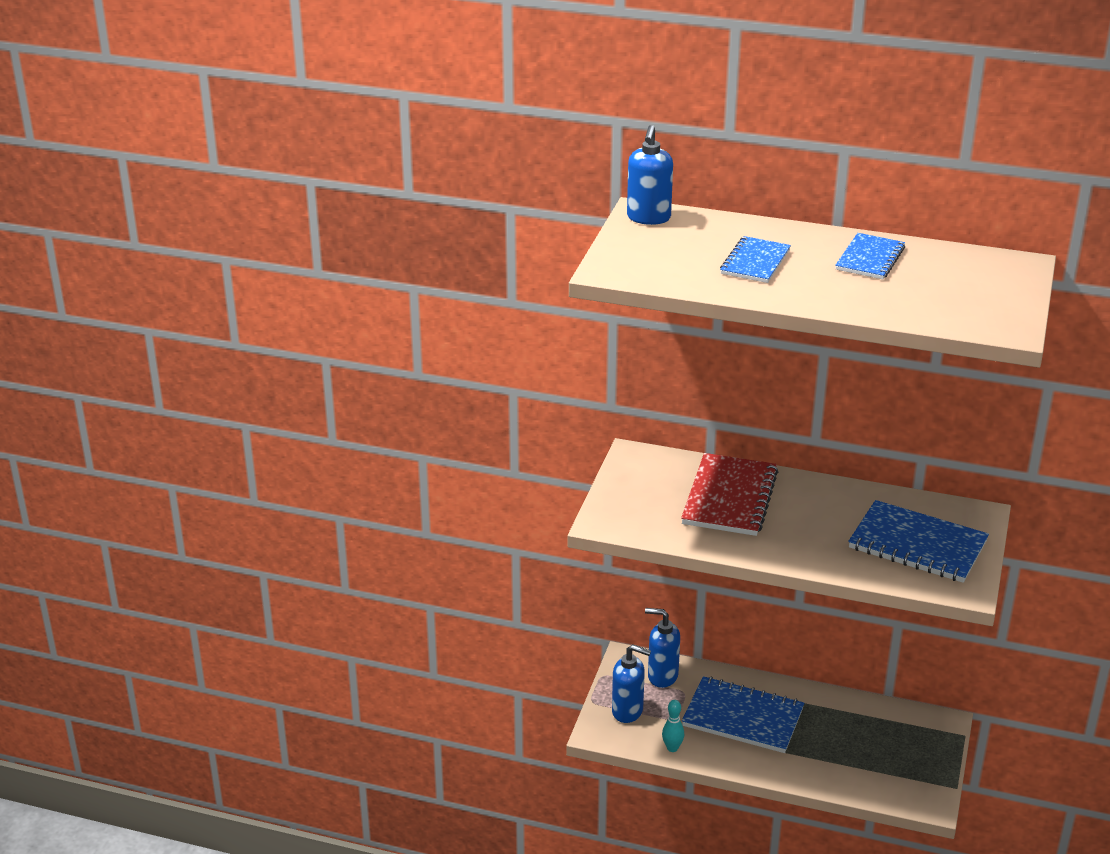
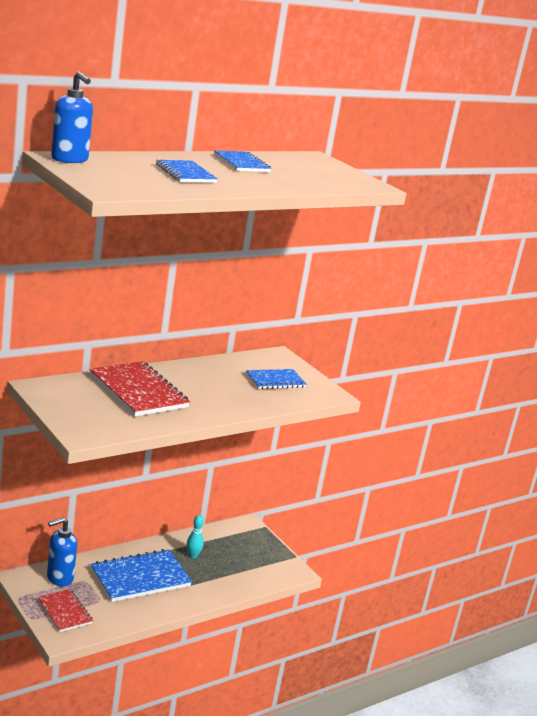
camera: 55 degrees left, 10 degrees down
blue soap dispenser [612,645,651,723] -> red notebook [38,589,93,632]
turquoise bowling pin [662,700,684,752] -> turquoise bowling pin moved to [187,515,204,559]
blue notebook [848,500,989,583] -> blue notebook [246,369,306,389], size x0.59

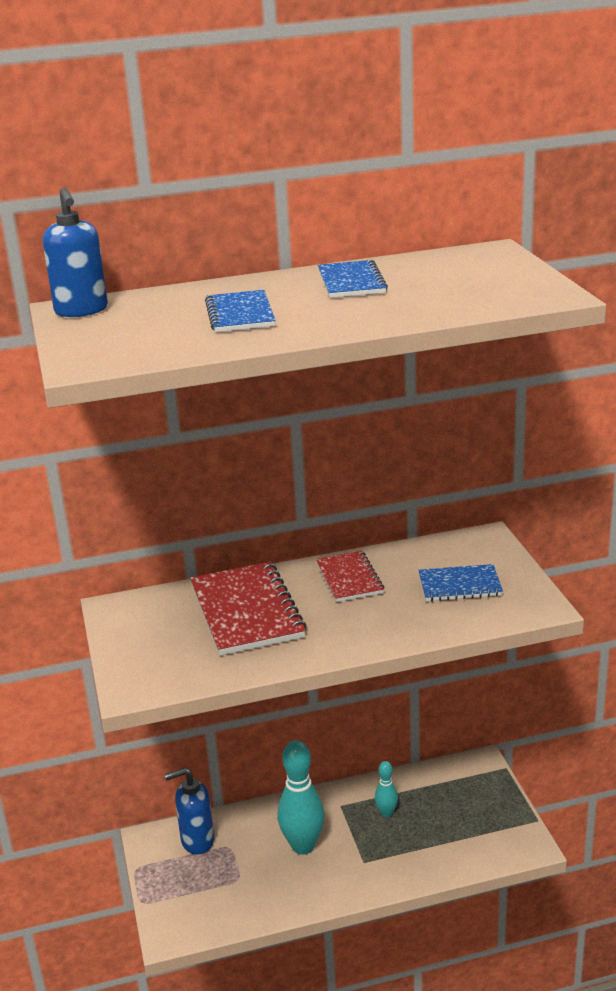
camera: 25 degrees right, 5 degrees up
red notebook [38,589,93,632] -> red notebook moved to [316,551,384,602]
blue notebook [91,549,192,602] -> turquoise bowling pin [278,740,325,855]

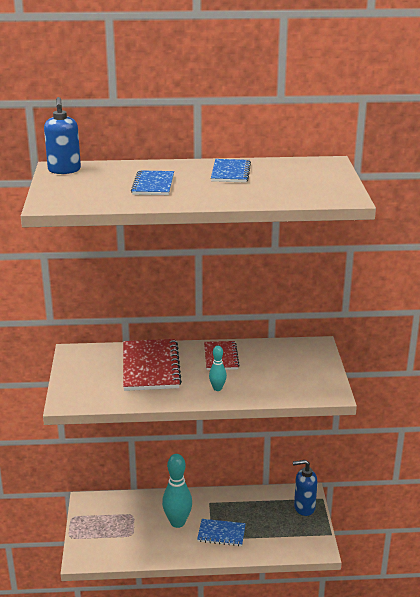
camera: 10 degrees right, 0 degrees up
blue soap dispenser [165,768,214,855] -> blue soap dispenser moved to [293,460,317,516]
turquoise bowling pin [375,761,398,817] -> turquoise bowling pin moved to [209,346,227,391]
blue notebook [418,564,503,601] -> blue notebook moved to [197,519,246,546]

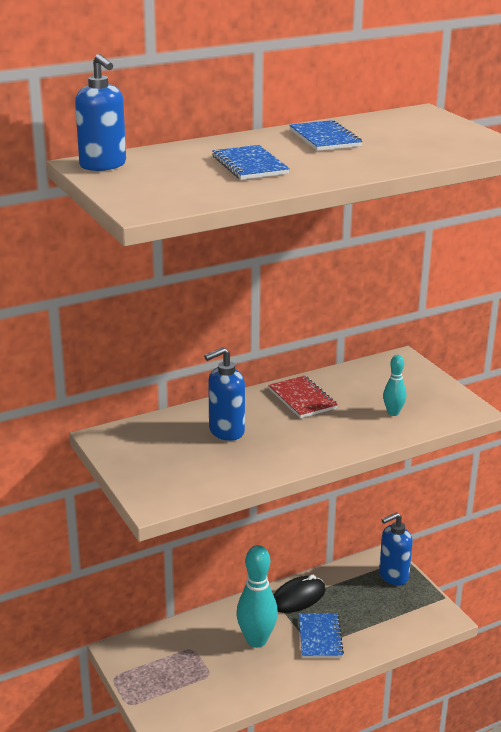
camera: 25 degrees left, 0 degrees up
red notebook [123,339,182,391] -> blue soap dispenser [204,347,245,441]
blue notebook [197,519,246,546] -> blue notebook turned 75 degrees counterclockwise [298,613,344,658]
turquoise bowling pin [209,346,227,391] -> turquoise bowling pin moved to [383,355,406,416]
none -> black mouse [274,575,325,613]

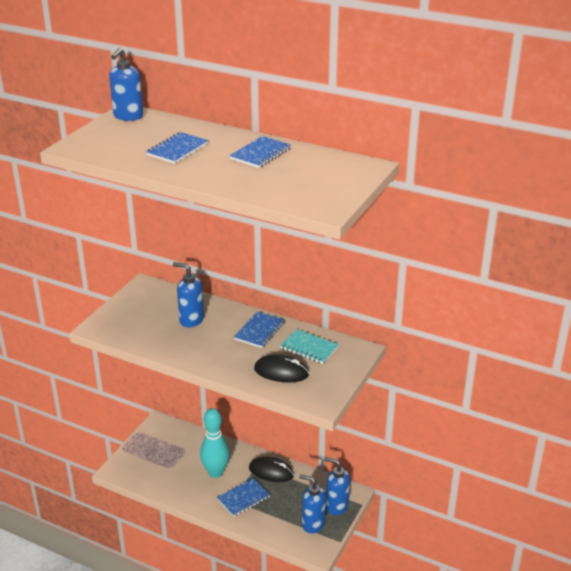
camera: 55 degrees right, 5 degrees up
red notebook [268,376,338,418] -> blue notebook [234,312,284,348]
turquoise bowling pin [383,355,406,416] -> black mouse [254,355,309,383]
none -> turquoise notebook [280,329,339,364]
none -> blue soap dispenser [299,474,326,534]

